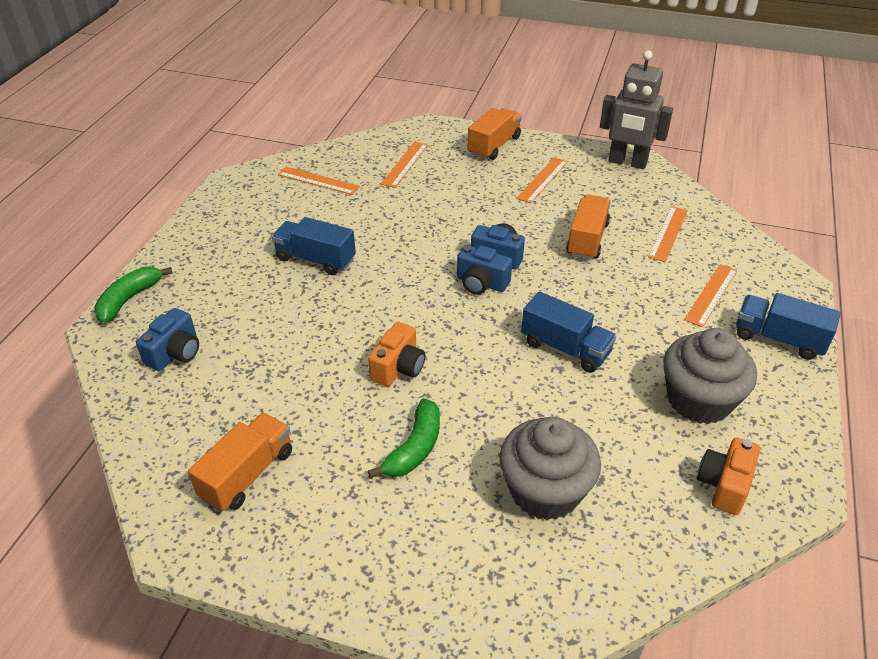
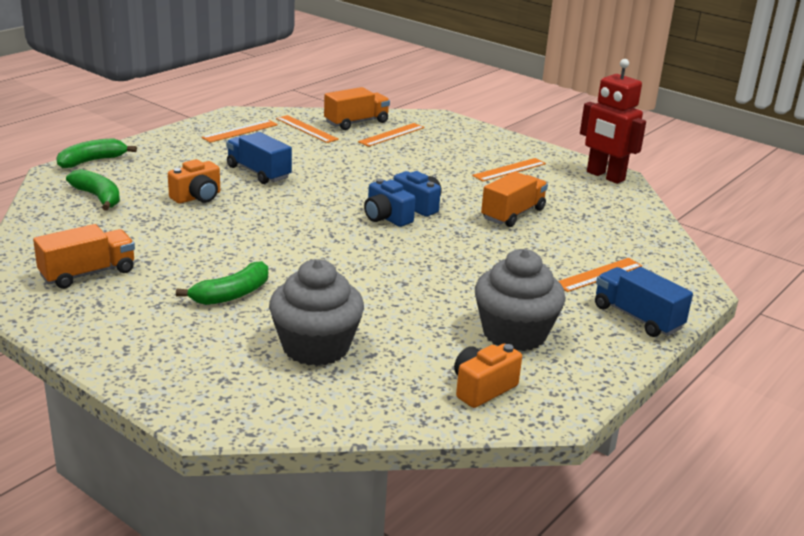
camera: 20 degrees right, 15 degrees down
blue camera [136,308,199,371] -> green banana [66,169,120,211]
orange camera [368,322,425,386] -> orange camera moved to [168,159,220,204]
orange truck [468,108,522,160] -> orange truck moved to [324,87,390,130]
blue truck [521,291,616,373] -> none
grey robot [600,50,673,169] -> red robot [580,59,646,184]
orange ruler [648,206,688,262] -> orange ruler moved to [201,120,278,143]

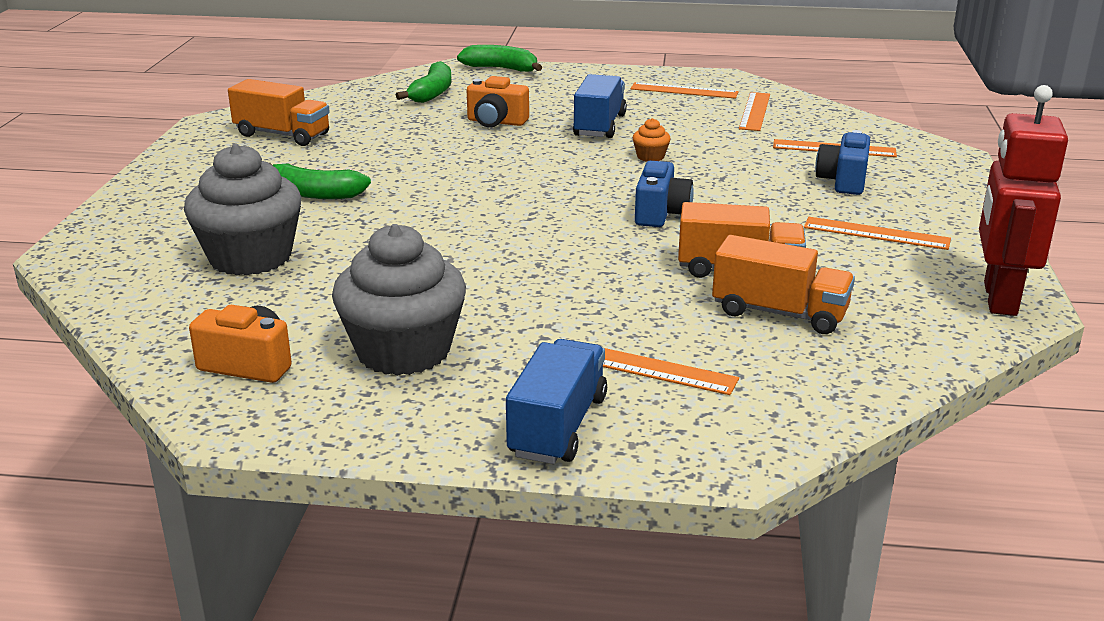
camera: 60 degrees right, 0 degrees up
orange truck [324,87,390,130] -> orange truck moved to [712,235,855,334]
blue camera [364,179,415,227] -> blue camera moved to [815,130,870,195]
none -> orange cupcake [633,118,671,162]

